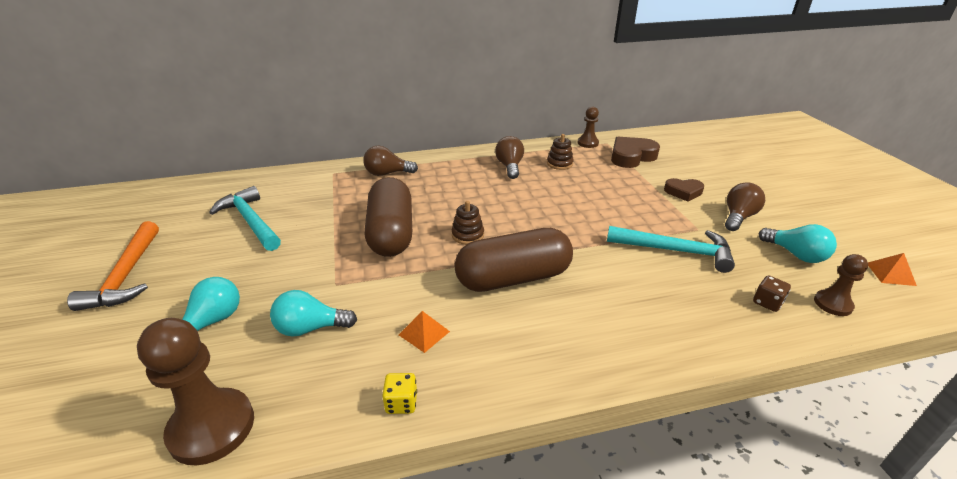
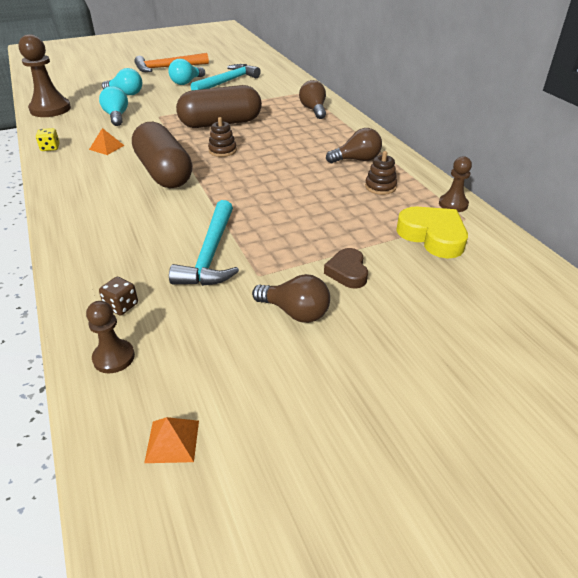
camera: 80 degrees right, 5 degrees up
brown heart [611,136,660,168] -> yellow heart [396,206,468,258]
turquoise light bulb [759,224,837,263] -> turquoise light bulb moved to [168,59,205,85]

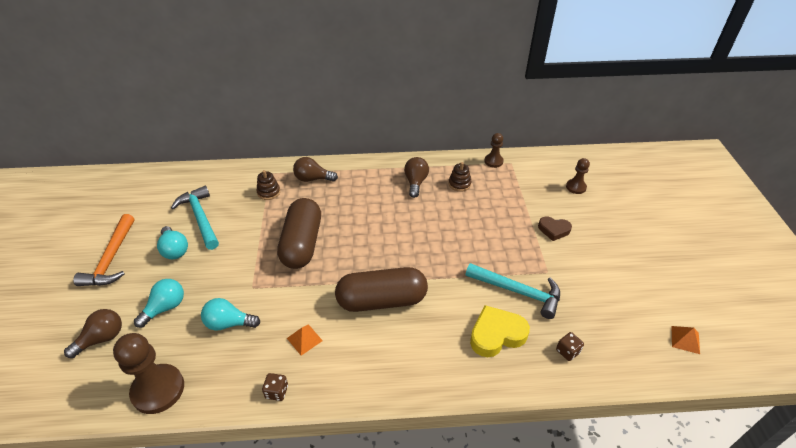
camera: 70 degrees left, 5 degrees up
yellow dice [36,128,60,151] -> brown dice [262,373,288,401]
brown pawn [86,301,135,373] -> brown pawn moved to [566,158,590,194]
brown stacking toy [208,117,237,157] -> brown stacking toy moved to [256,170,280,200]
brown light bulb [252,274,330,323] -> brown light bulb moved to [64,309,122,358]
yellow heart [396,206,468,258] -> yellow heart moved to [470,305,530,357]

